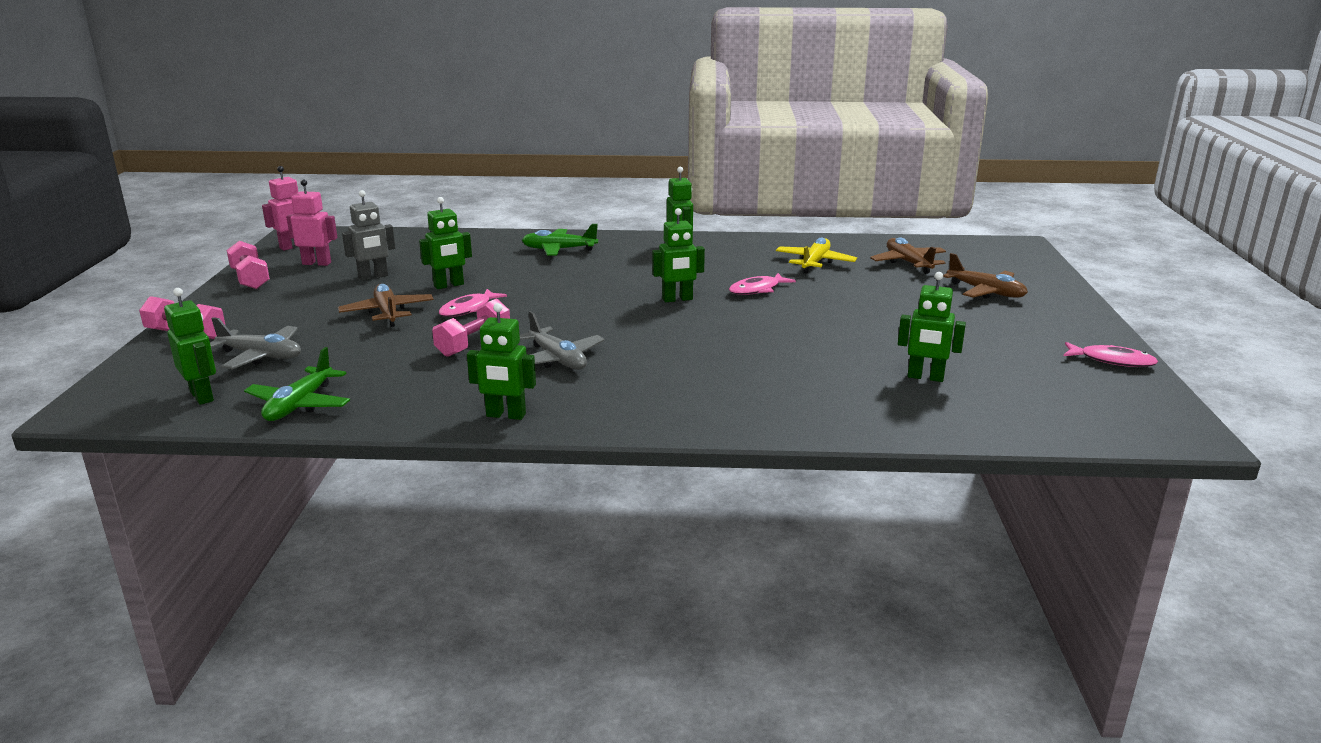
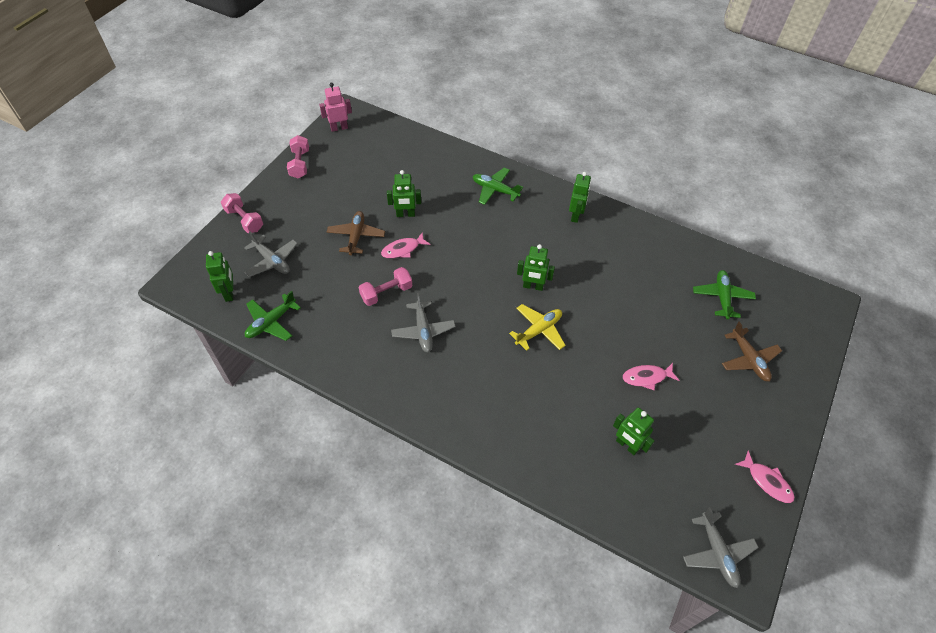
camera: 25 degrees right, 30 degrees up
pink robot [286,179,338,266] -> none
grey robot [342,190,395,281] -> none
green robot [467,303,536,420] -> none
pink fish [729,273,796,295] -> pink fish moved to [622,363,680,390]
yellow plane [776,237,857,273] -> yellow plane moved to [509,304,566,351]
brown plane [870,237,946,274] -> green plane [693,270,756,320]
none -> grey plane [683,507,759,588]

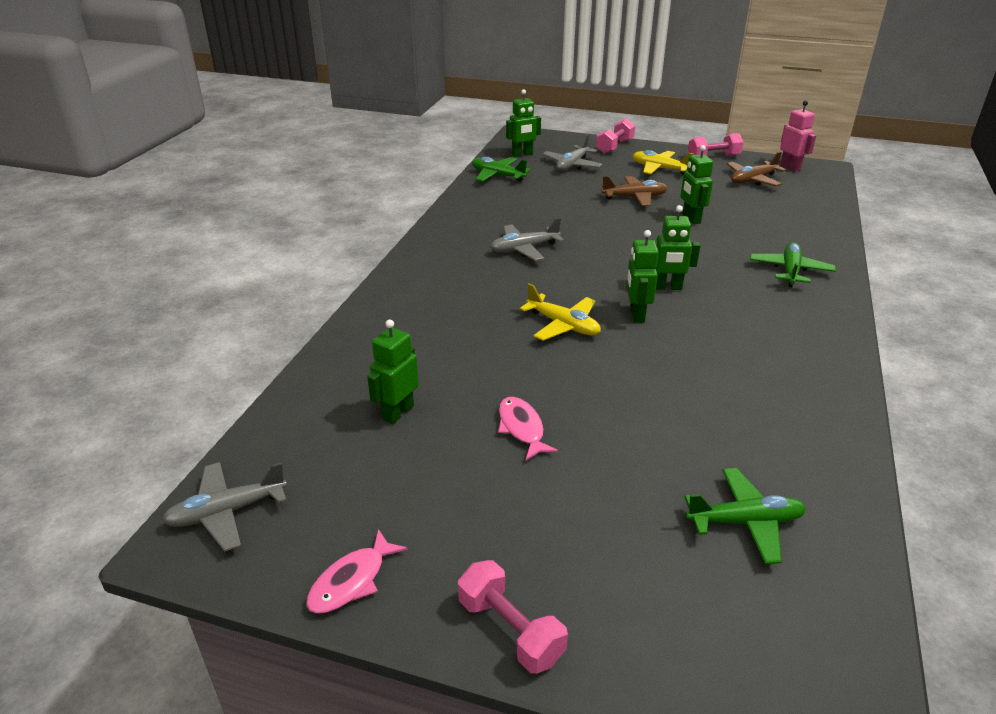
camera: 80 degrees right, 20 degrees down
pink dumbbell [359,267,412,306] -> pink dumbbell moved to [458,560,568,674]
pink fish [381,232,430,258] -> none
green robot [569,172,591,223] -> green robot moved to [655,205,700,290]
brown plane [722,321,782,381] -> brown plane moved to [727,152,786,187]
none -> yellow plane [633,150,694,175]

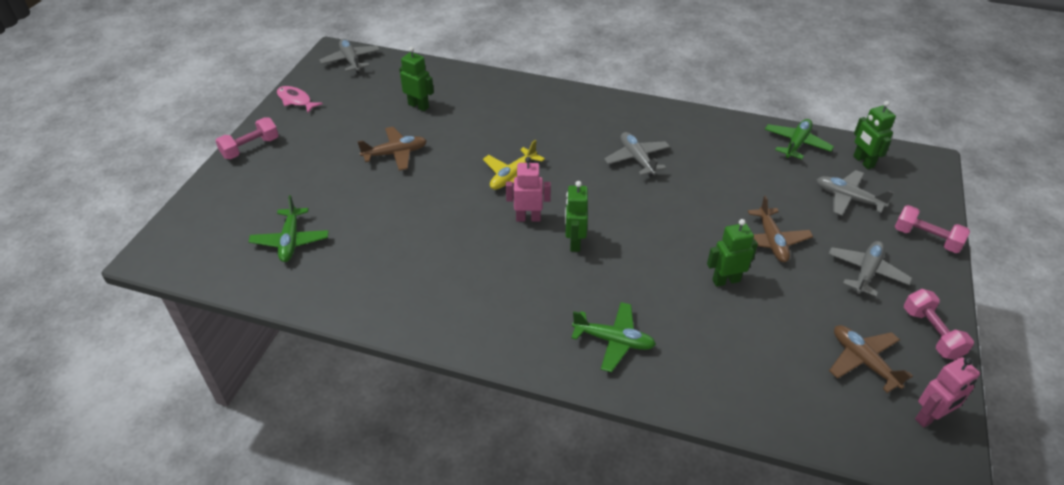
camera: 90 degrees right, 10 degrees up
pink fish [498,397,558,460] -> brown plane [357,127,427,171]
green robot [626,230,659,323] -> pink robot [506,157,551,222]
yellow plane [633,150,694,175] -> grey plane [828,241,912,297]

